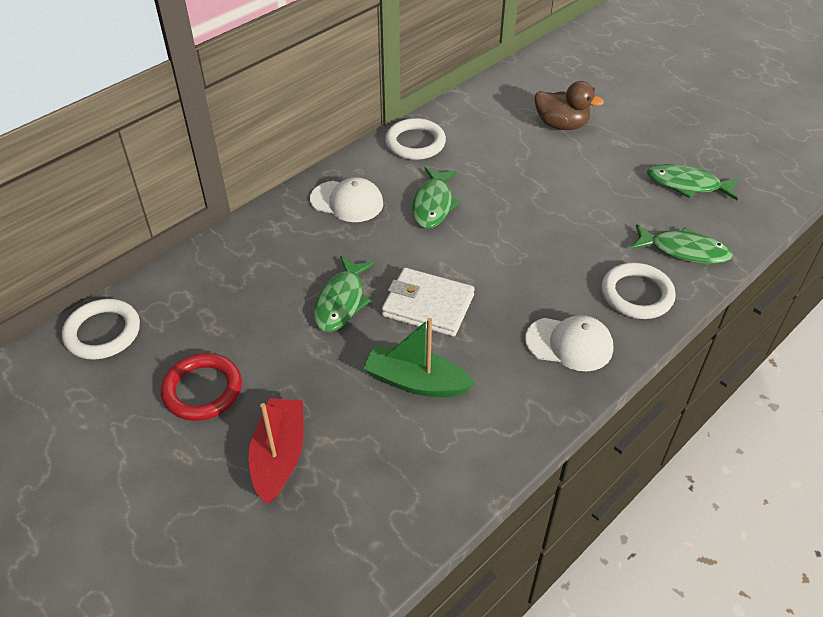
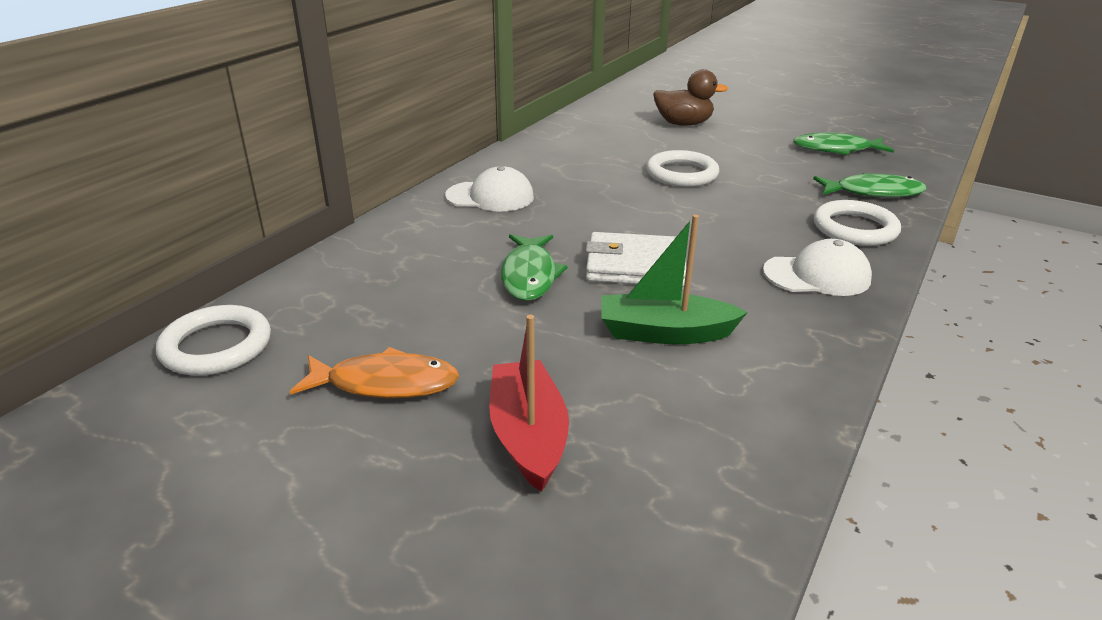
camera: 15 degrees left, 15 degrees down
red ring [161,353,242,421] -> orange fish [290,347,459,398]
white ring [385,118,446,160] -> white ring moved to [646,150,719,187]
green fish [412,167,461,228] -> none

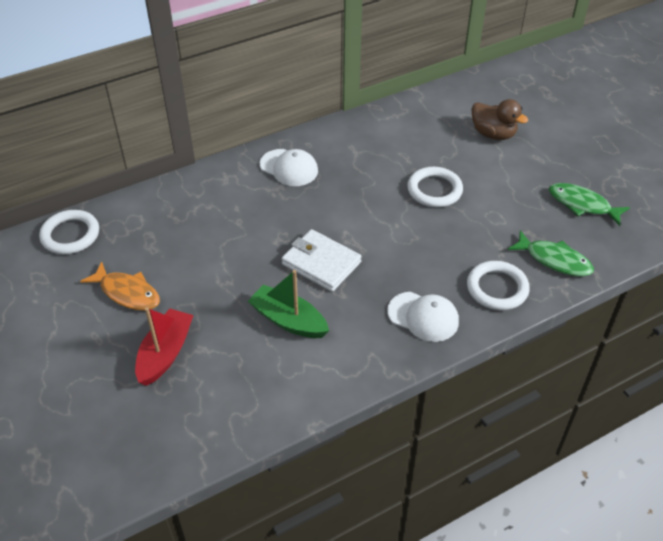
camera: 30 degrees right, 15 degrees up
green fish [501,234,568,301] -> none

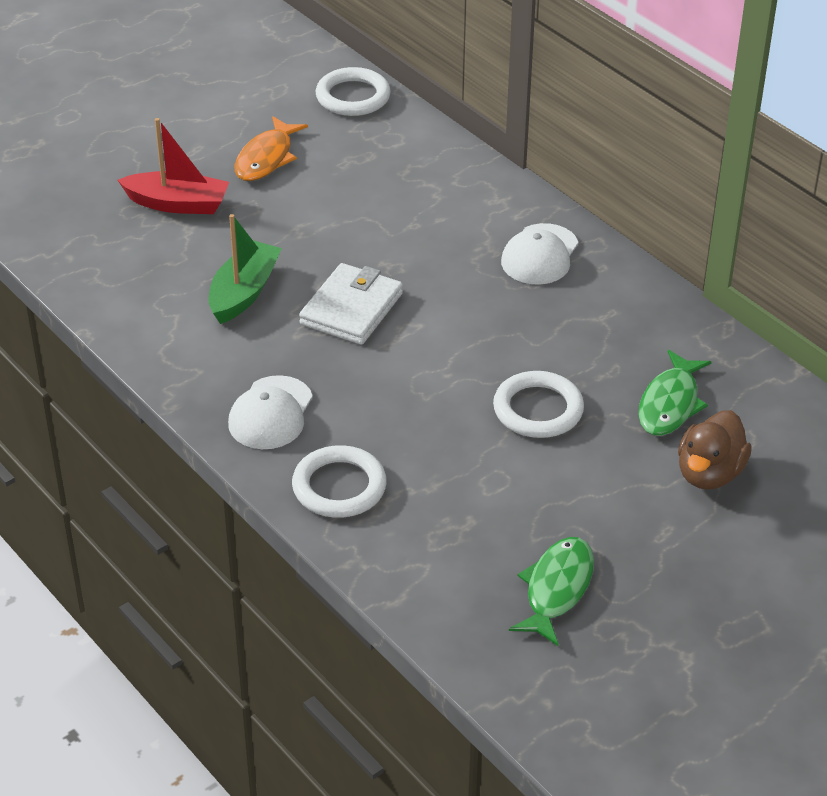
camera: 80 degrees right, 5 degrees down
green fish [507,230,594,277] -> green fish moved to [638,350,711,436]

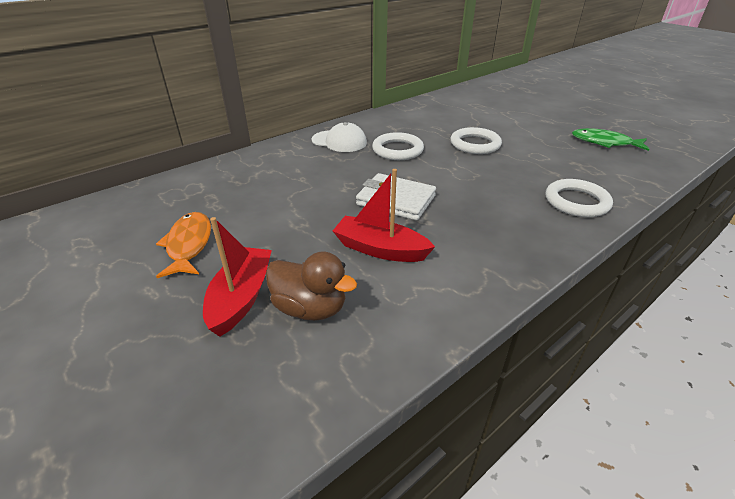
camera: 90 degrees left, 5 degrees down
green boat [209,214,282,324] -> red boat [333,169,435,262]
white cap [228,375,313,449] -> none
orange fish [235,116,308,181] -> orange fish turned 120 degrees counterclockwise [156,212,211,278]
white ring [316,67,391,116] -> white ring moved to [372,132,424,160]
green fish [638,350,711,436] -> none
brown duck [678,410,752,490] -> brown duck moved to [266,252,357,321]

